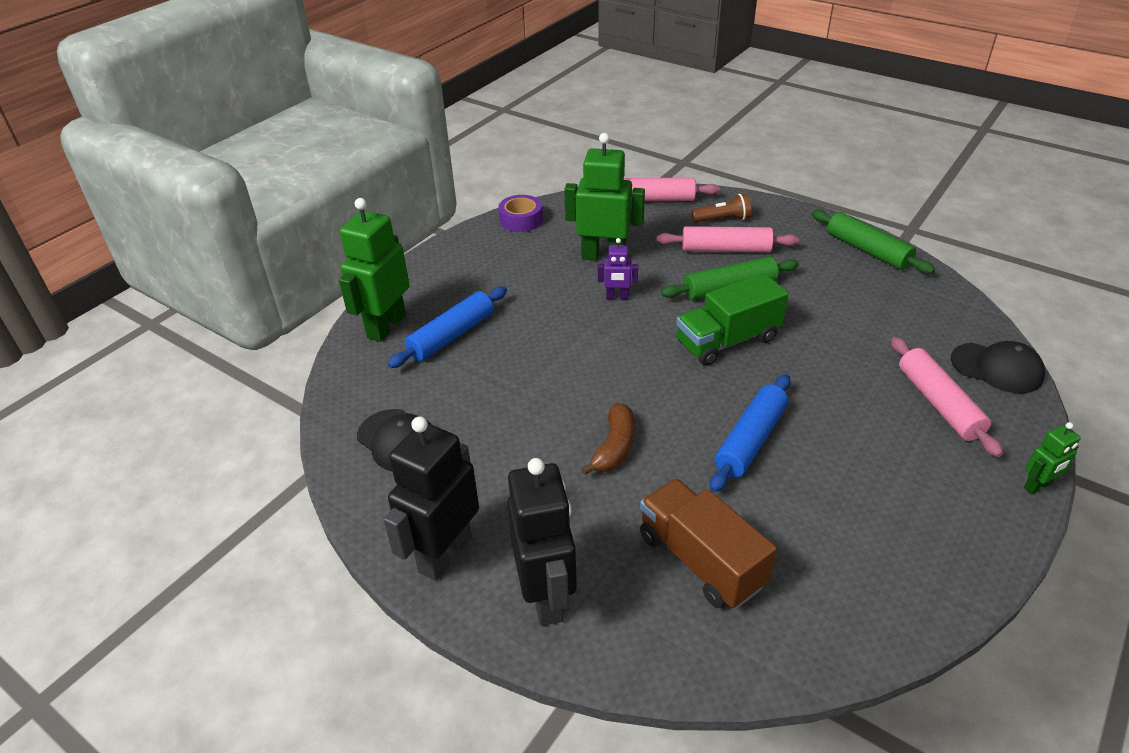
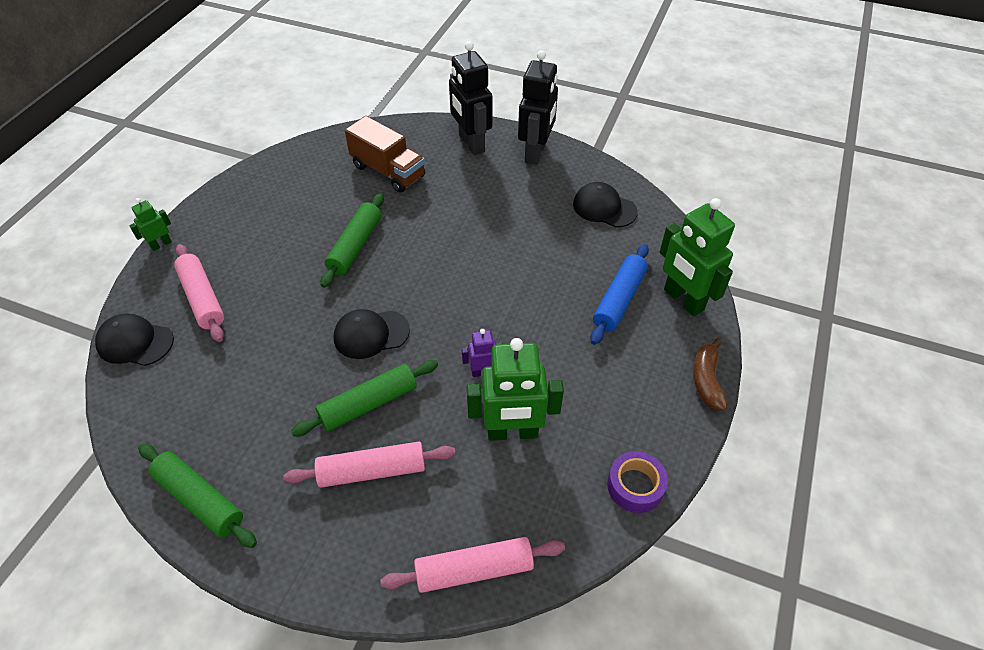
camera: 165 degrees right, 10 degrees up
green robot [339,198,410,342] -> green robot turned 135 degrees clockwise [660,198,735,317]
brown banana [581,403,635,475] -> brown banana moved to [693,338,727,411]
green truck [676,273,789,366] -> black cap [334,309,410,359]
brown flashlight [692,193,752,223] -> none
blue rolling pin [710,374,790,492] -> green rolling pin [321,193,384,288]

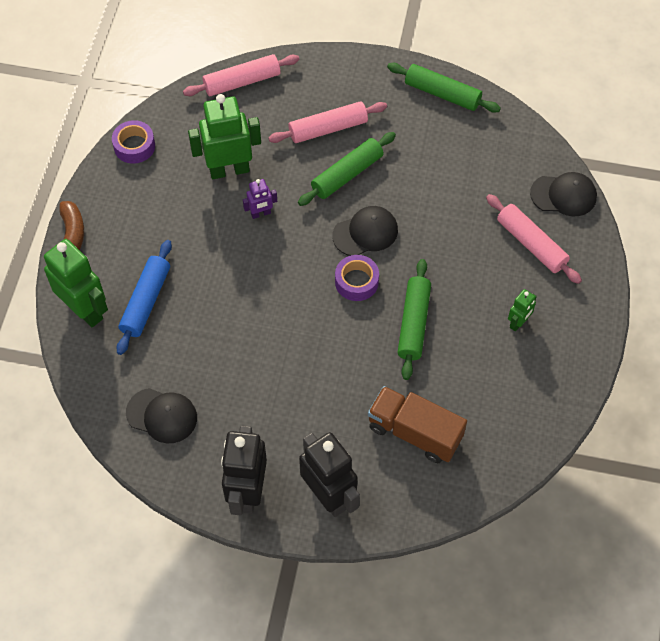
camera: 170 degrees right, 10 degrees up
green robot [129,198,172,251] -> green robot moved to [508,289,537,332]
none -> purple tape [335,255,379,301]

